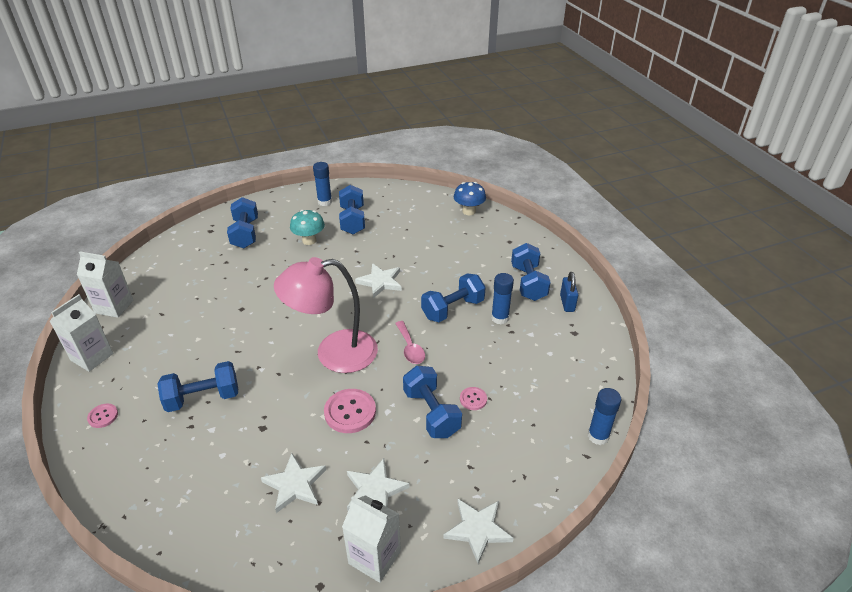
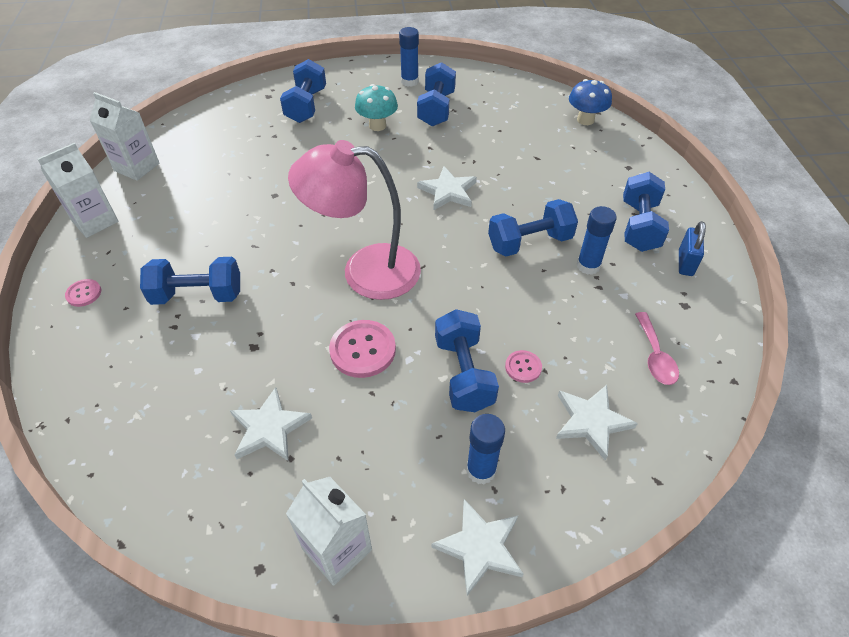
camera: 15 degrees right, 10 degrees up
white star [347,458,409,511] -> white star moved to [556,385,638,461]
pink spoon [395,321,425,364] -> pink spoon moved to [635,312,679,385]
blue glue stick [588,388,621,445] -> blue glue stick moved to [466,414,505,484]

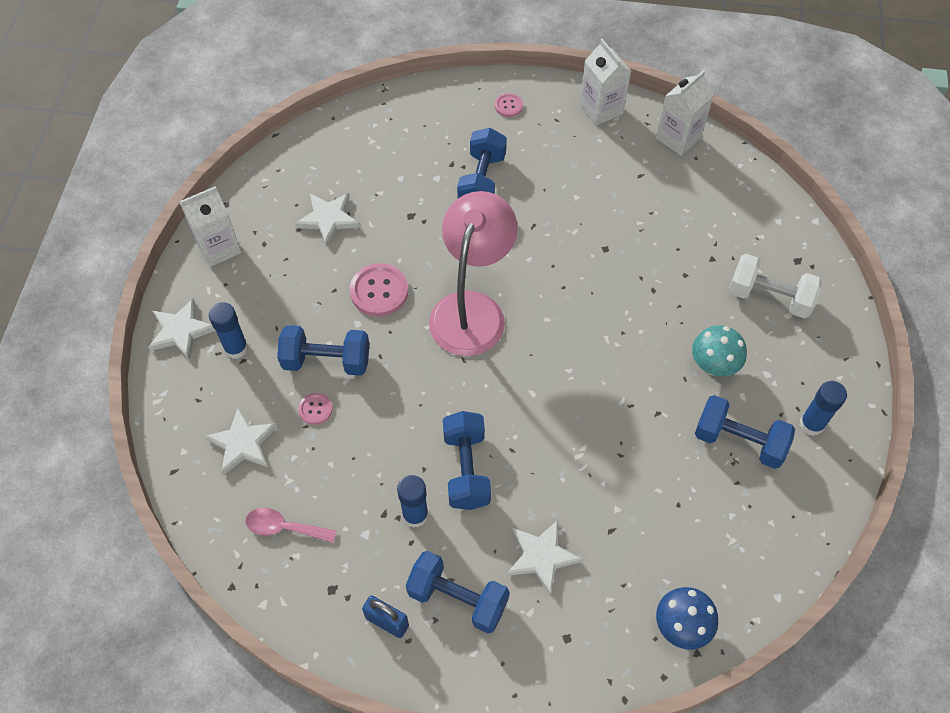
camera: 105 degrees right, 10 degrees up
blue dumbbell [280,59,326,123] -> white dumbbell [729,254,822,319]
white star [417,166,477,211] -> white star moved to [507,520,582,596]

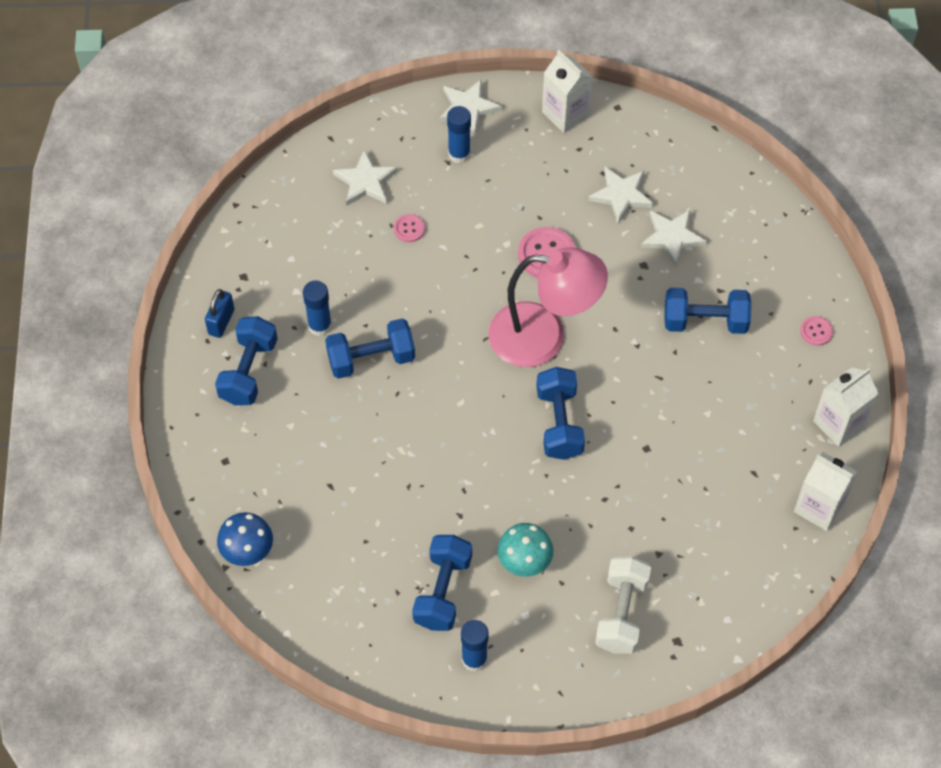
camera: 80 degrees right, 0 degrees up
pink spoon [246,508,337,543] -> none
blue dumbbell [277,325,369,376] -> blue dumbbell moved to [536,367,585,460]
white star [507,520,582,596] -> white star moved to [640,210,707,267]

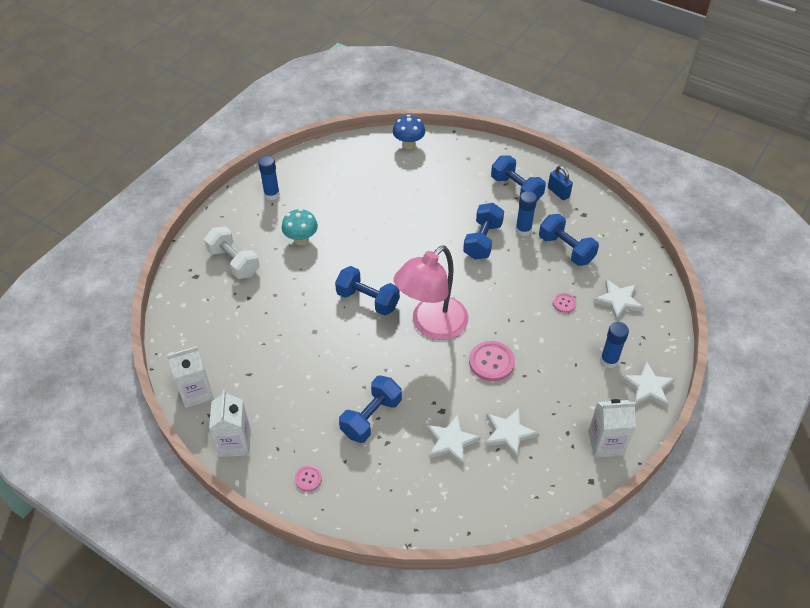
camera: 125 degrees right, 10 degrees down
blue dumbbell [412,535,472,631] -> blue dumbbell moved to [539,214,599,266]

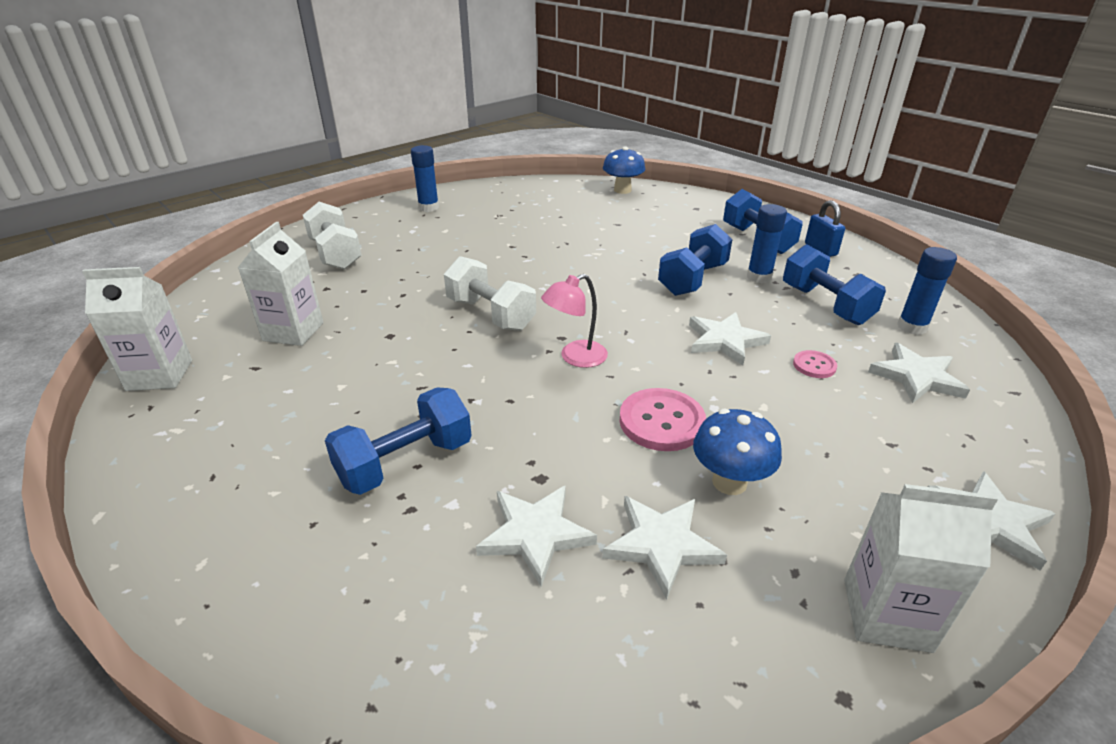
camera: 15 degrees right, 15 degrees down
white carton [209,390,251,457] -> white carton moved to [238,222,323,346]
turquoise mushroom [282,209,318,245] -> none
pink button [295,465,322,491] -> none
blue dumbbell [335,266,400,316] -> white dumbbell [444,256,536,331]
pink lamp [394,246,468,340] -> pink lamp [541,274,608,368], size x0.49
blue glue stick [600,322,629,368] -> blue glue stick moved to [897,247,957,335]
none -> white star [689,312,771,365]
none -> blue mushroom [693,409,782,495]

